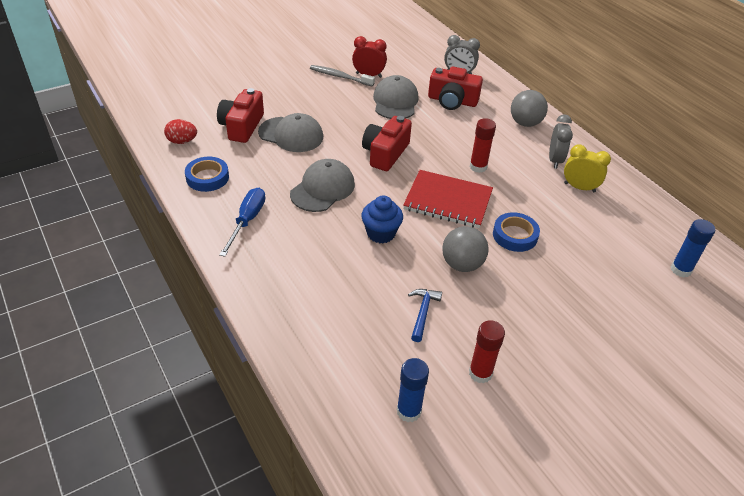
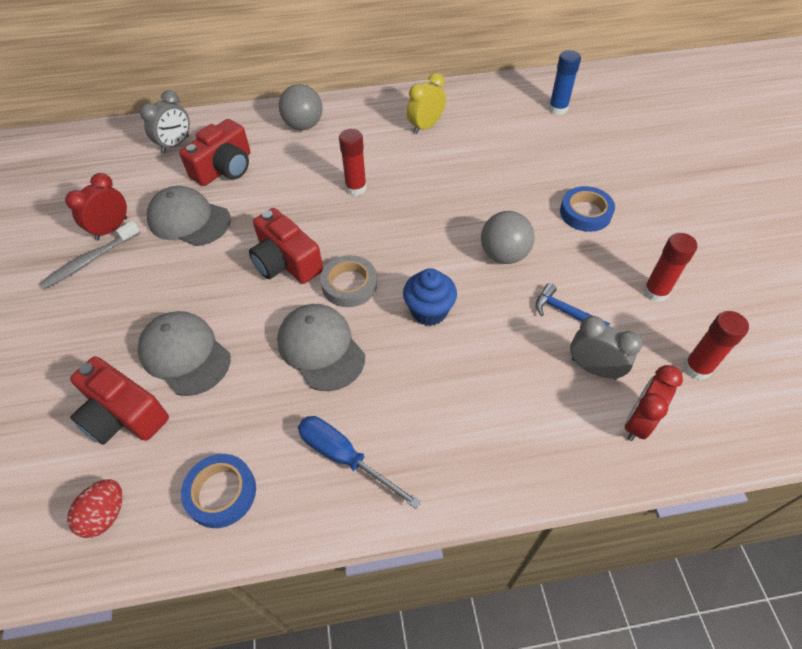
camera: 65 degrees left, 10 degrees up
grey cap [258,113,323,152] -> grey cap turned 90 degrees counterclockwise [138,311,231,396]
blue glue stick [397,358,429,422] -> red glue stick [684,311,749,380]
red notebook [403,170,493,228] -> none
blue tape [493,212,540,252] -> blue tape moved to [560,186,615,232]
grey clock [549,114,573,169] -> grey clock moved to [570,316,642,380]
none -> grey tape [320,255,377,307]
none -> red clock [625,365,683,441]

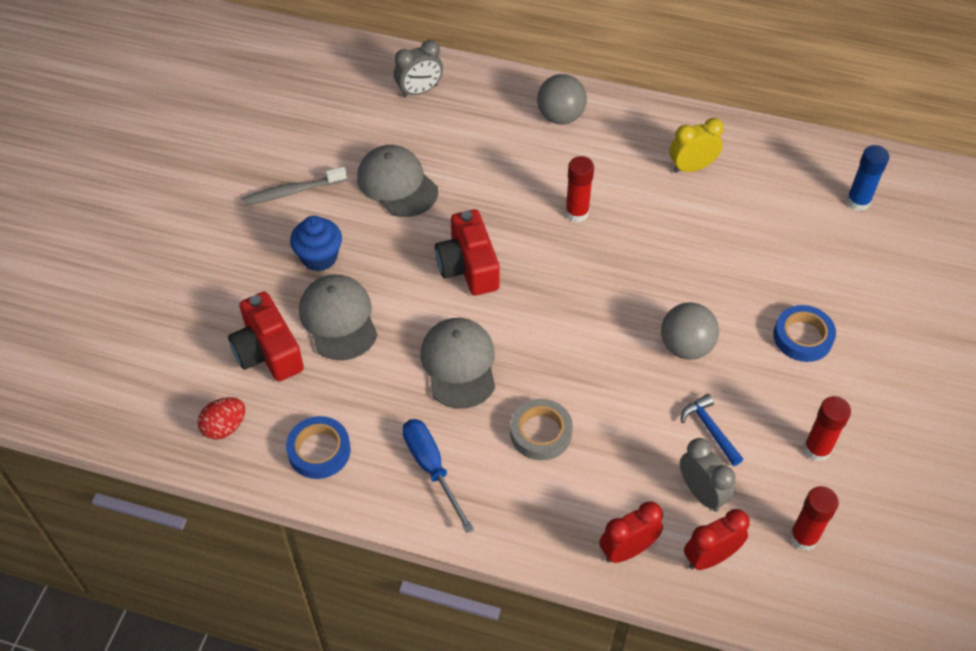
camera: 25 degrees right, 0 degrees up
red clock [65,173,127,241] -> red clock moved to [599,501,663,563]
red camera [179,119,250,186] -> none
grey tape [320,255,377,307] -> grey tape moved to [510,399,573,460]
blue cupcake [403,268,457,326] -> blue cupcake moved to [290,216,342,271]

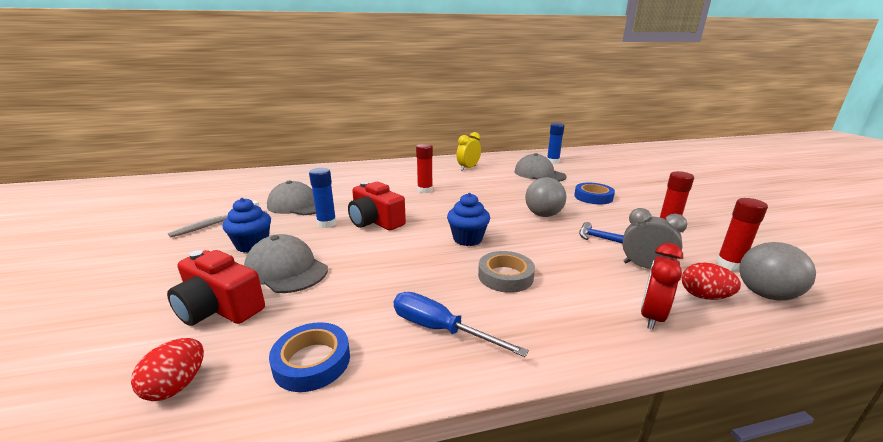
camera: 30 degrees left, 30 degrees down
grey clock [394,40,443,98] -> none
grey cap [421,318,495,409] -> grey cap moved to [514,153,566,182]
grey ball [537,74,587,124] -> grey ball moved to [739,242,816,300]
red clock [684,509,750,570] -> red egg [682,262,741,300]
none -> blue glue stick [309,168,337,228]
none -> blue cupcake [447,193,490,246]

